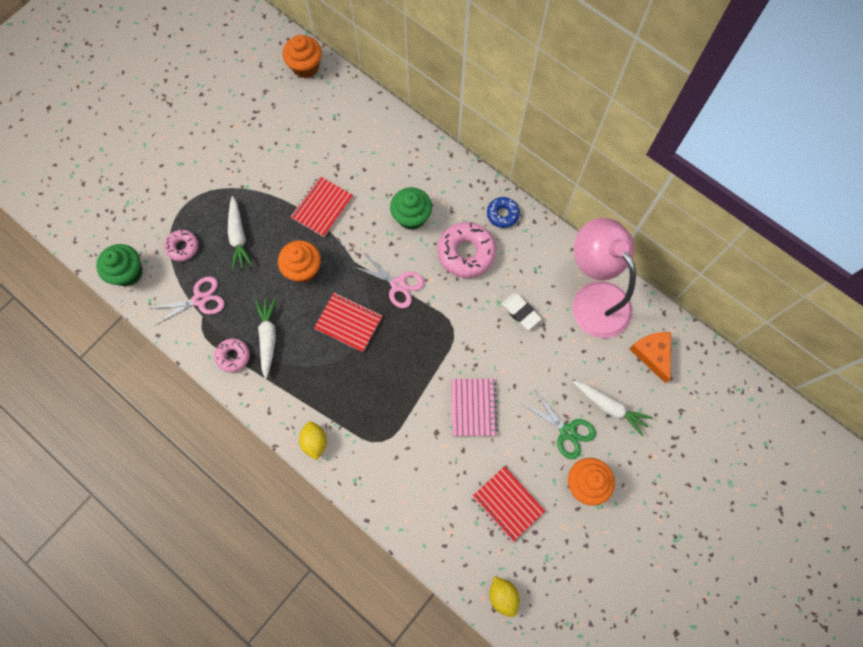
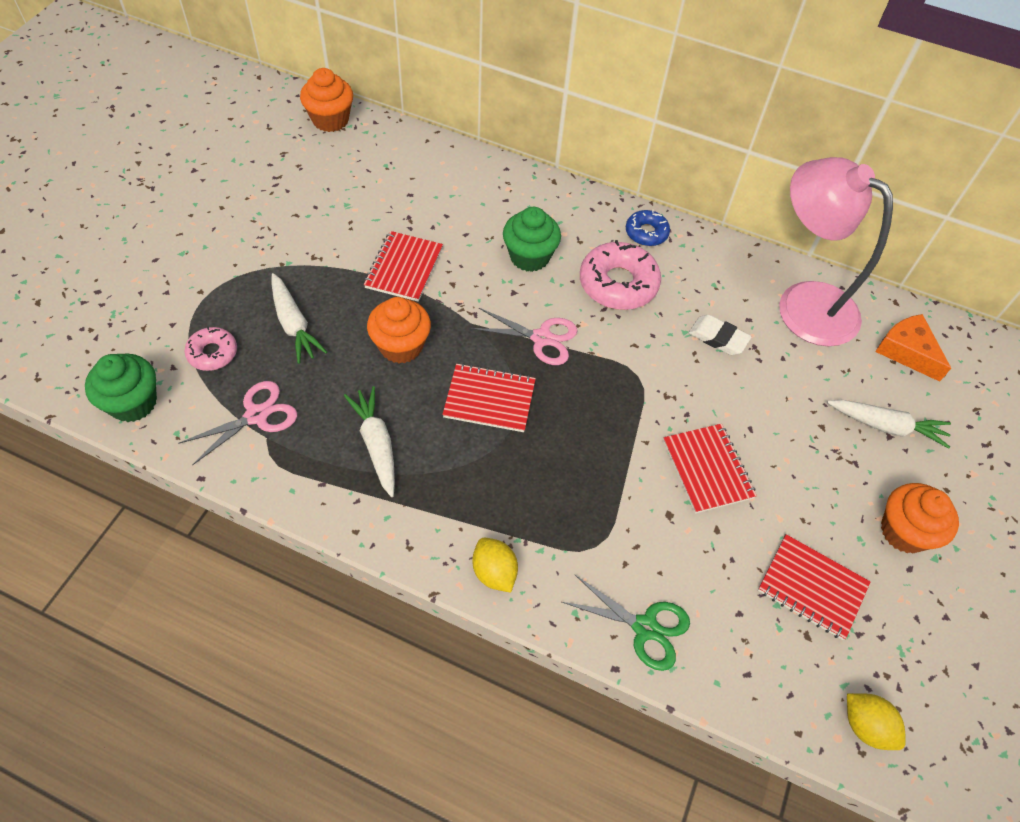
camera: 20 degrees left, 15 degrees down
pink donut [214,338,250,373] -> none
pink notebook [451,379,498,436] -> red notebook [663,424,757,513]
green scissors [523,391,596,459] -> green scissors moved to [562,574,690,671]

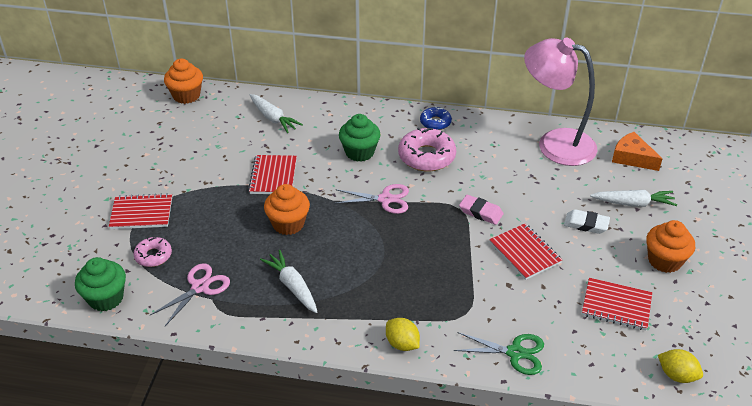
camera: 10 degrees left, 15 degrees down
white carrot [272,273,327,364] -> white carrot moved to [250,94,303,133]
red notebook [442,363,536,432] -> red notebook moved to [109,193,172,229]
white eraser [689,315,752,355] -> white eraser moved to [564,209,610,234]
none -> pink eraser [459,195,504,225]

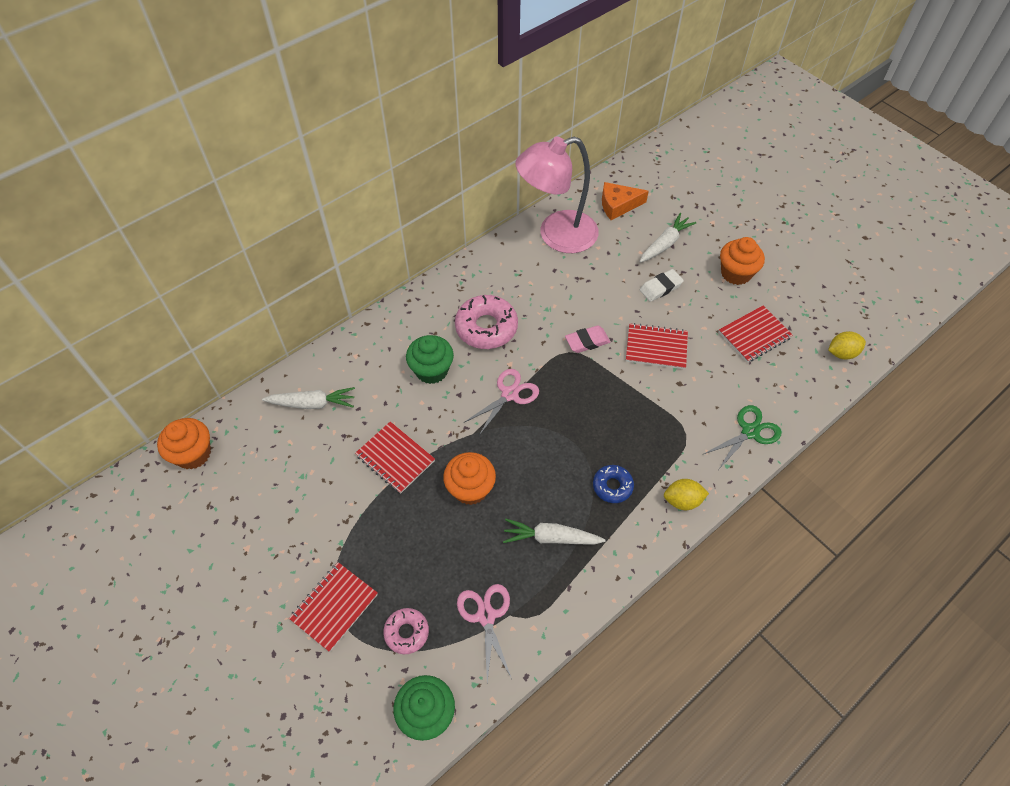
camera: 50 degrees left, 15 degrees up
blue donut [420,106,452,130] -> blue donut moved to [593,465,634,503]

